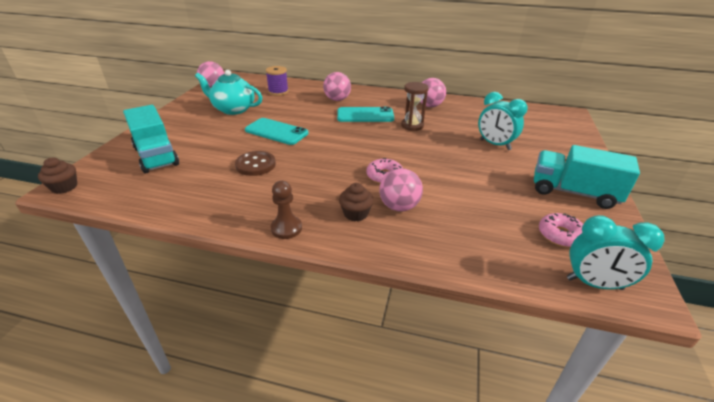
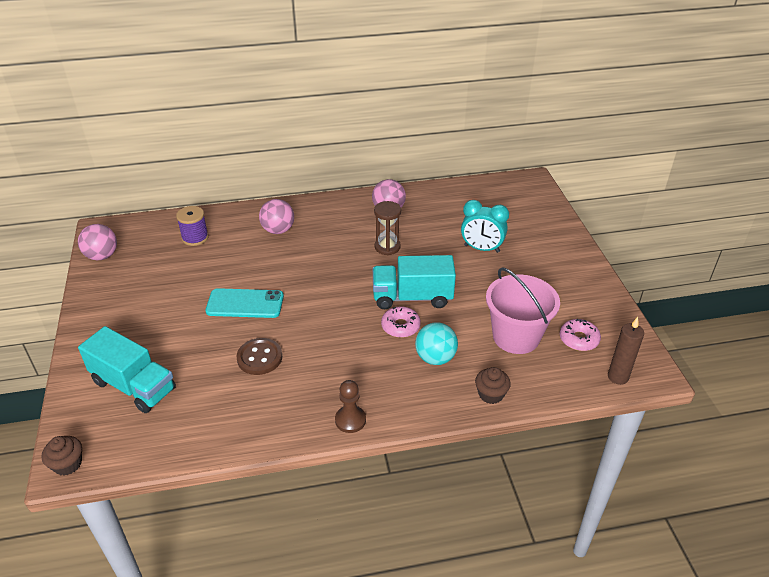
camera: 25 degrees left, 5 degrees up
turquoise teapot [195,70,262,115] -> none
turquoise phone [337,107,394,122] -> none
brown cupcake [339,183,374,221] -> brown cupcake moved to [475,367,511,404]
pink ball [379,168,423,212] -> turquoise ball [415,322,458,365]
turquoise truck [534,145,640,209] -> turquoise truck moved to [373,255,456,309]
turquoise clock [567,215,665,290] -> brown candle [608,317,644,385]
none -> pink bucket [486,267,560,354]

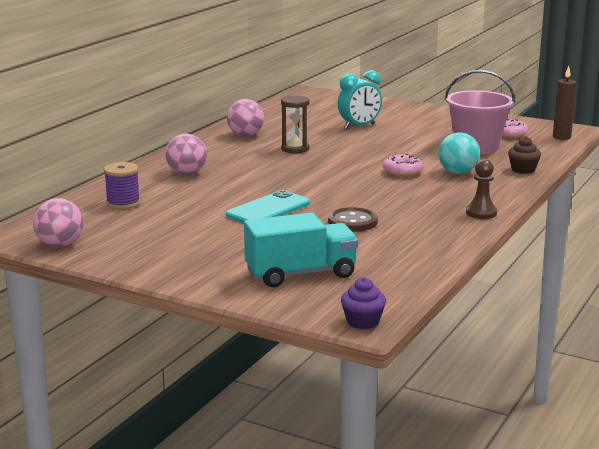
camera: 50 degrees left, 20 degrees down
brown cupcake [42,436,82,476] -> purple cupcake [341,278,386,329]
turquoise truck [373,255,456,309] -> none

